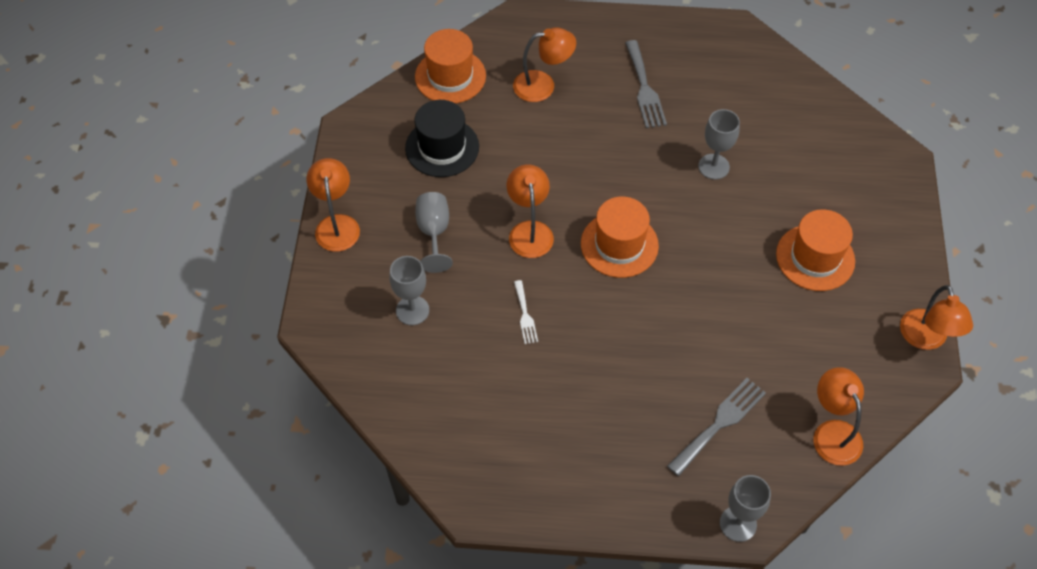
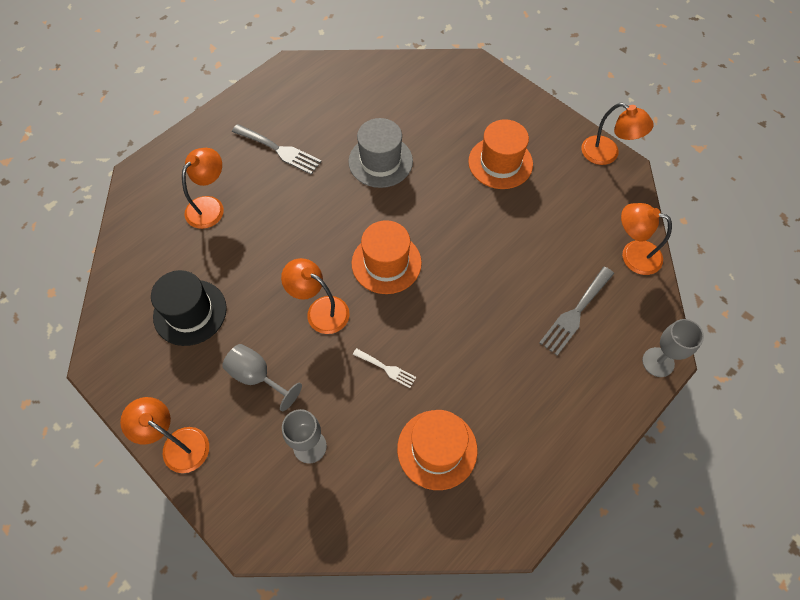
camera: 50 degrees left, 5 degrees up
orange hat [415,29,486,104] -> orange hat moved to [397,410,478,490]
grey fork [667,378,766,476] -> grey fork turned 135 degrees counterclockwise [539,267,614,356]
grey goblet [698,109,740,180] -> grey hat [348,118,413,188]

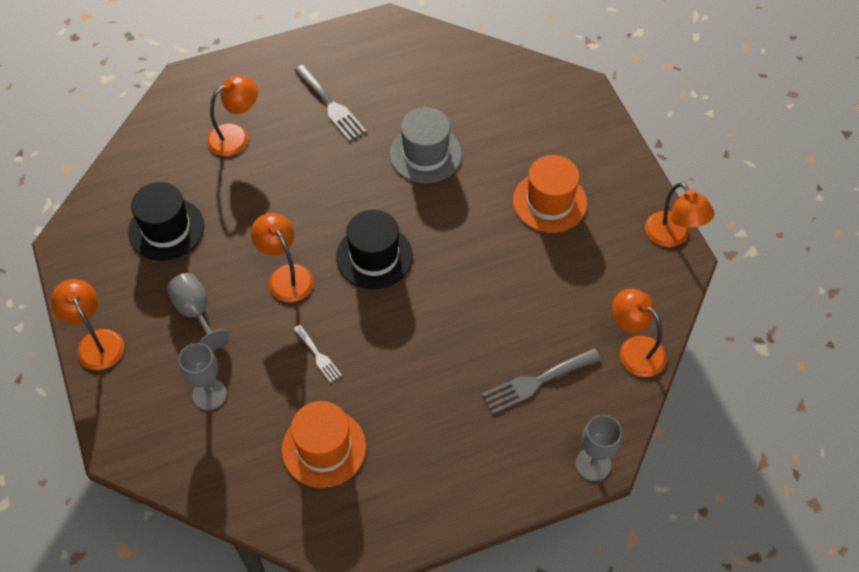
camera: 25 degrees right, 5 degrees down
orange hat [352,220,422,294] -> black hat [336,210,413,289]

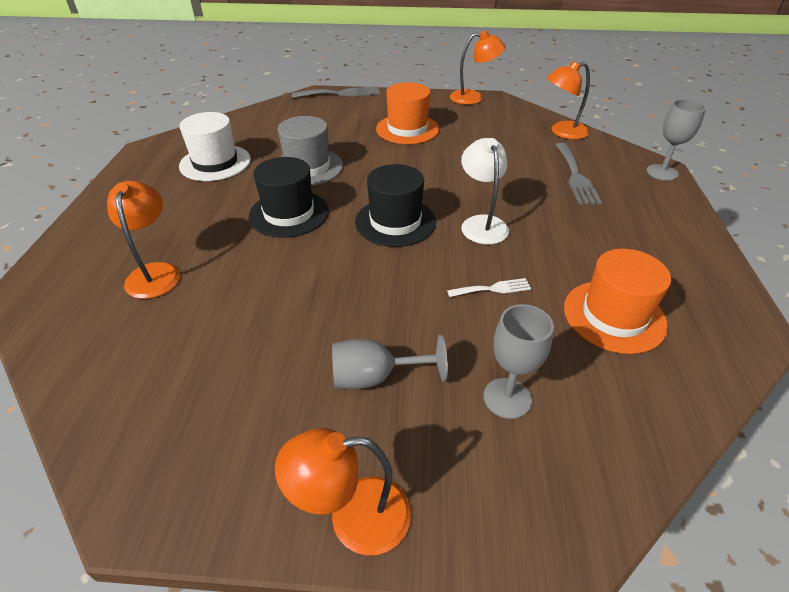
camera: 65 degrees left, 15 degrees down
black hat [128,182,204,261] -> black hat moved to [248,157,329,238]
orange lamp [251,213,314,302] -> none
grey fork [295,64,367,142] -> grey fork moved to [292,86,380,98]
none -> white hat [179,112,251,181]
none -> white lamp [461,138,509,245]

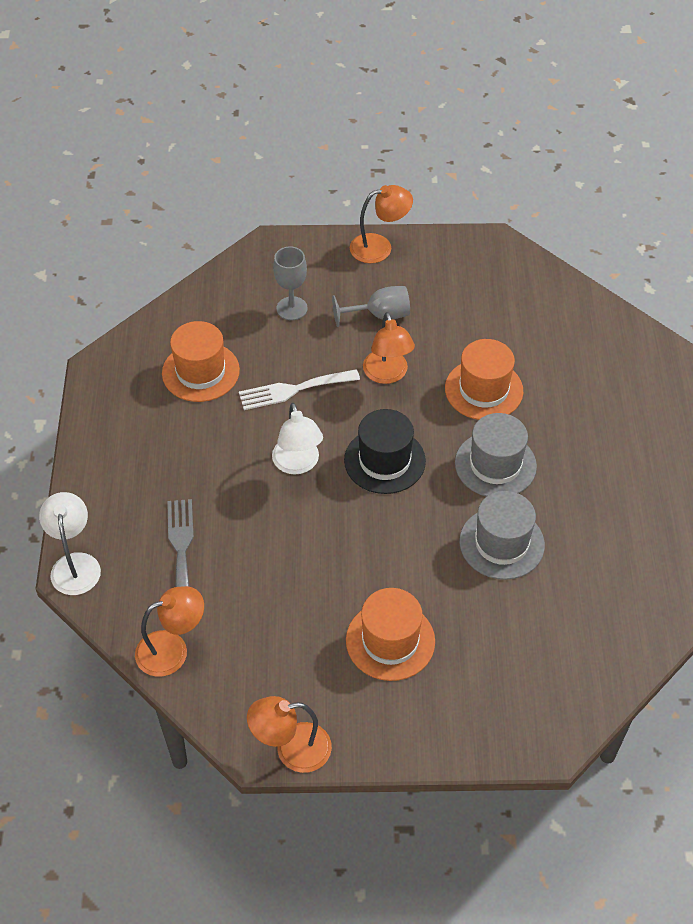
camera: 175 degrees right, 10 degrees up
orange lamp [107,181,180,299] -> orange lamp moved to [363,312,415,384]
white hat [179,112,251,181] -> none
black hat [248,157,329,238] -> grey hat [455,413,537,497]
grey fork [292,86,380,98] -> none
white fork [447,278,531,297] -> white fork [239,369,360,410], size x1.73
grey goblet [647,99,706,181] -> white lamp [39,492,101,595]
none -> orange hat [445,339,523,420]

